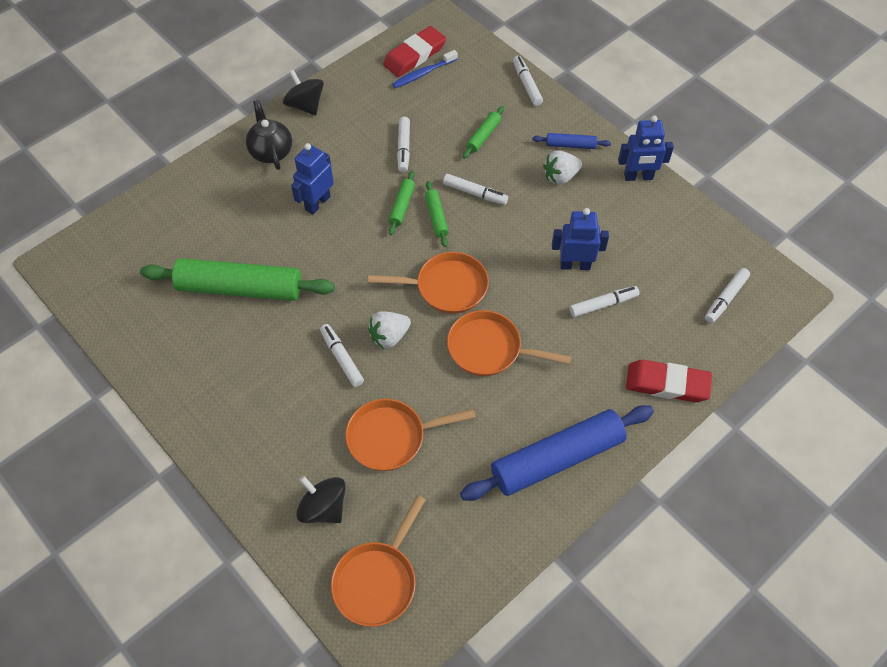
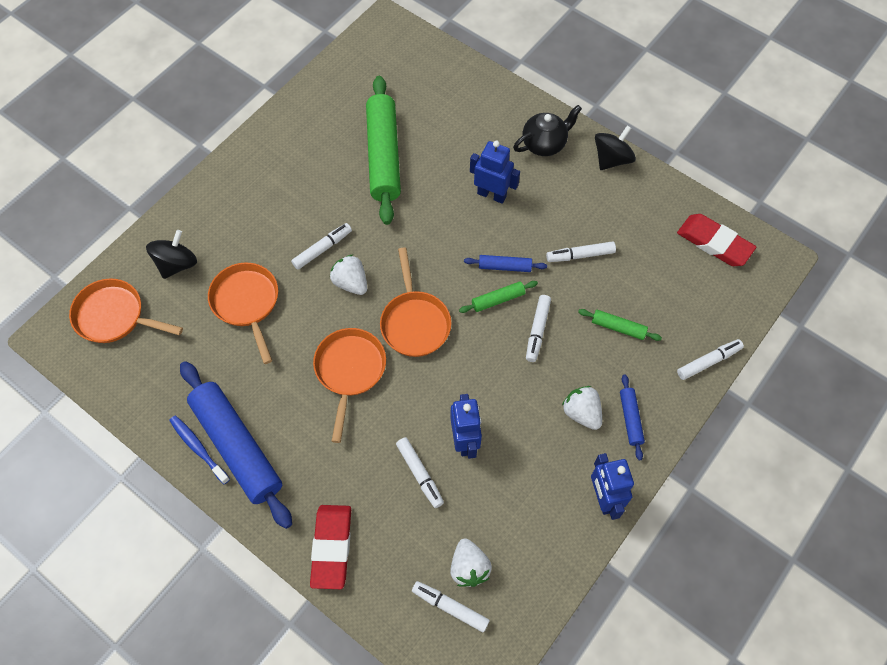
camera: 80 degrees right, 5 degrees up
green rolling pin [389,171,415,235] -> blue rolling pin [464,255,547,272]
blue toothbrush [392,50,458,88] -> blue toothbrush moved to [169,416,230,484]
none -> white strawberry [450,538,492,587]

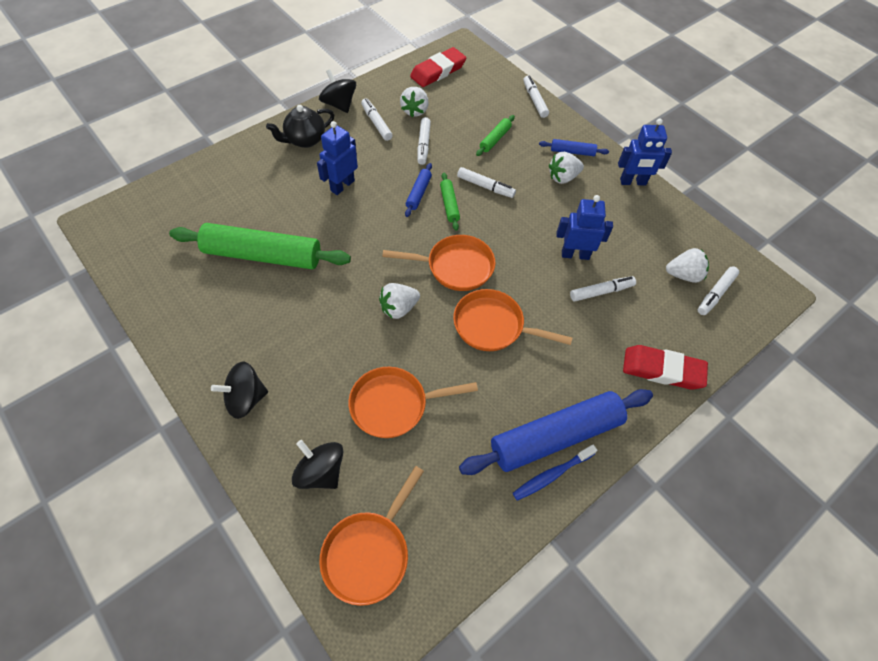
camera: 80 degrees left, 5 degrees down
white marker [291,223,352,270] -> white marker moved to [361,98,393,141]
black teapot [513,105,582,156] -> black teapot turned 105 degrees counterclockwise [266,105,334,148]
none -> black spinning top [211,362,268,419]
none -> white strawberry [400,87,429,117]

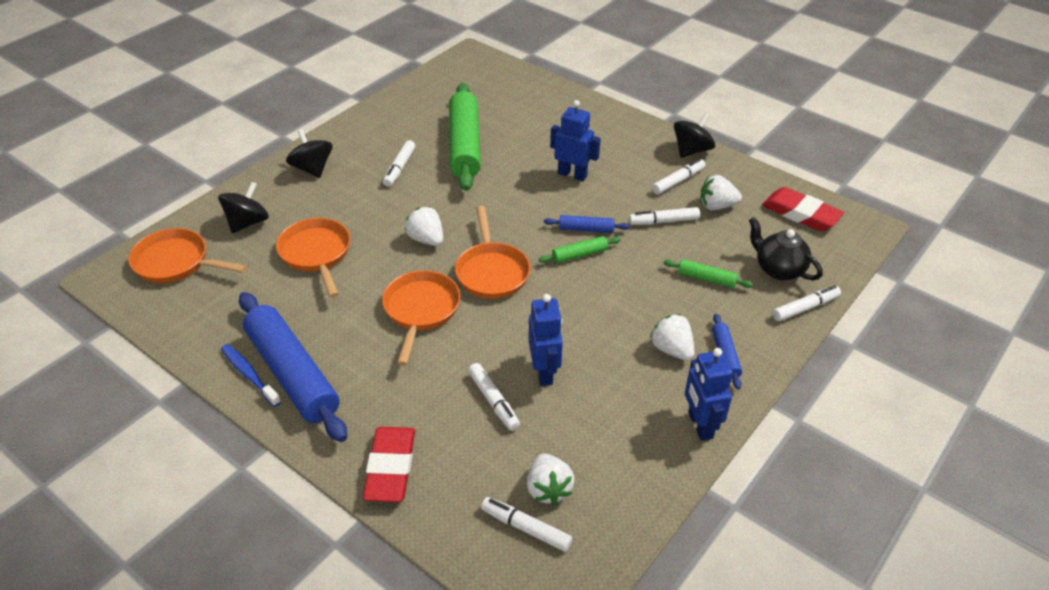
camera: 80 degrees right, 15 degrees down
black teapot [266,105,334,148] -> black teapot moved to [749,217,823,280]
white marker [457,167,516,198] -> white marker moved to [383,140,415,187]

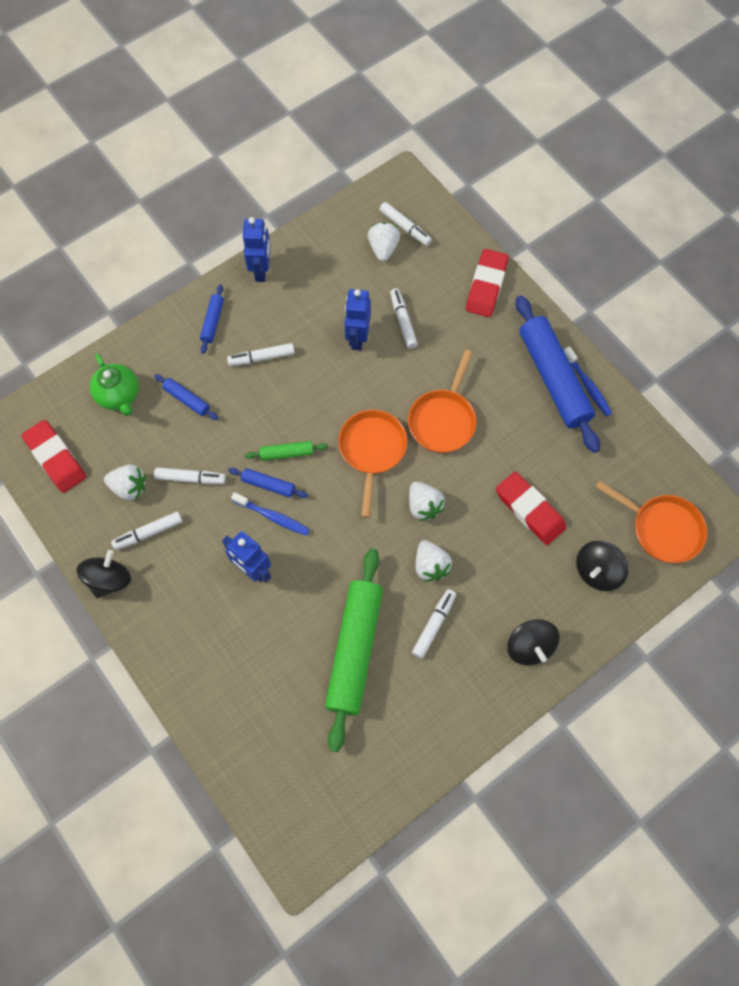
camera: 165 degrees left, 25 degrees up
orange pan [276,218,350,298] -> red eraser [496,471,566,545]
white strawberry [650,314,695,360] -> white strawberry moved to [415,540,452,582]
green rolling pin [664,259,753,288] -> blue rolling pin [154,374,218,420]
black spinning top [674,113,715,158] -> black spinning top turned 150 degrees clockwise [77,550,131,598]
black teapot [749,217,823,280] -> green teapot [90,354,139,416]
white marker [772,285,841,322] -> white marker moved to [227,343,295,366]
none -> blue toothbrush [231,492,310,536]

